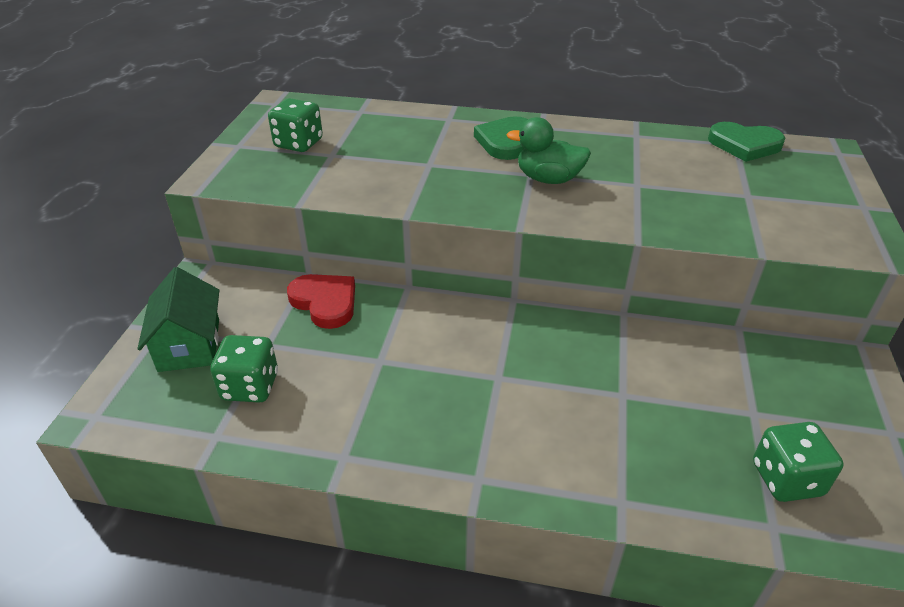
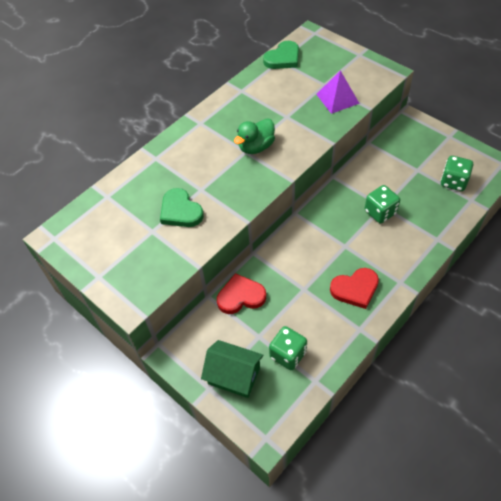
camera: 55 degrees left, 15 degrees up
green dice [268,98,323,152] -> green dice moved to [365,185,400,224]
green heart [474,116,528,160] -> green heart moved to [160,188,204,227]
none -> purple pyramid [316,70,360,114]
none -> red heart [330,268,379,309]

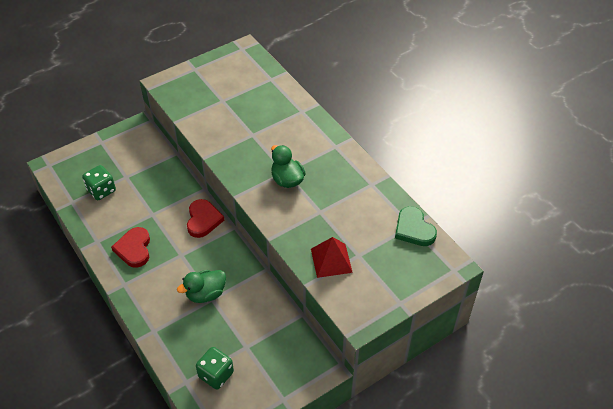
camera: 100 degrees right, 5 degrees down
green heart [160,188,204,227] -> none
green house [201,340,263,398] -> none
red heart [217,273,266,314] -> red heart moved to [187,199,224,238]
purple pyramid [316,70,360,114] -> red pyramid [311,237,353,278]
green dice [365,185,400,224] -> green duck [177,270,226,303]

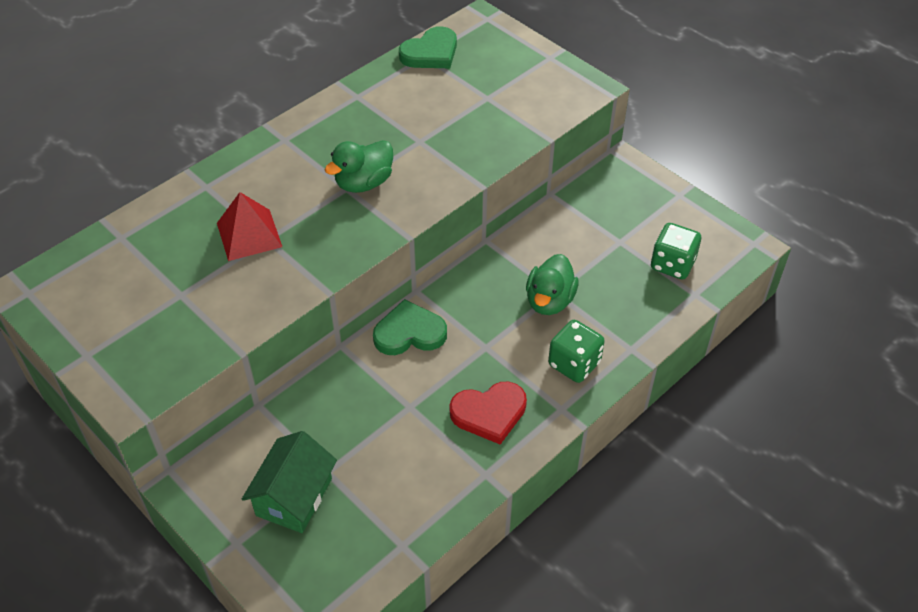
camera: 100 degrees left, 0 degrees up
green dice [82,165,116,200] -> green dice moved to [548,320,605,383]
green duck [177,270,226,303] -> green duck turned 60 degrees clockwise [526,254,579,315]
red heart [187,199,224,238] -> green heart [373,299,447,355]
red pyramid [311,237,353,278] -> red pyramid moved to [217,192,282,261]
none -> green house [242,431,337,533]

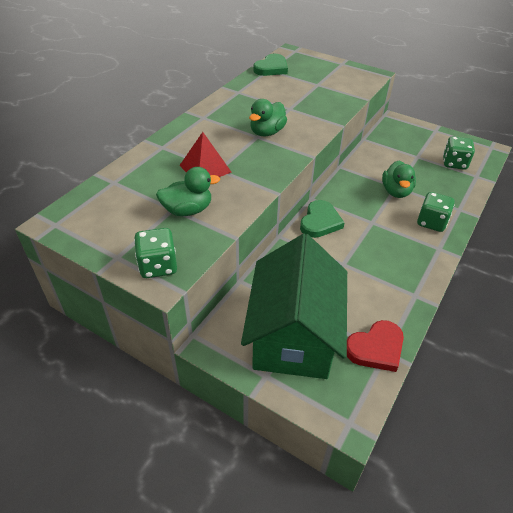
camera: 15 degrees left, 5 degrees down
green house [242,431,337,533] -> green house [241,234,347,379], size x1.82
green heart [373,299,447,355] -> green heart turned 135 degrees clockwise [300,200,345,238]
red heart [450,382,527,444] -> red heart moved to [347,320,404,372]
none -> green dice [134,228,177,278]
none -> green duck [156,167,220,216]

